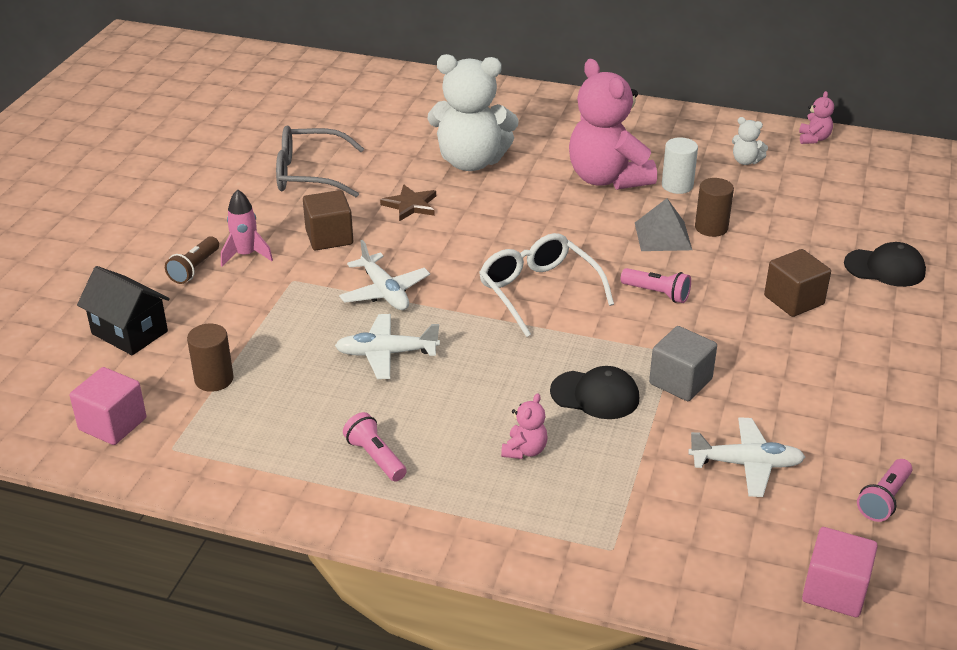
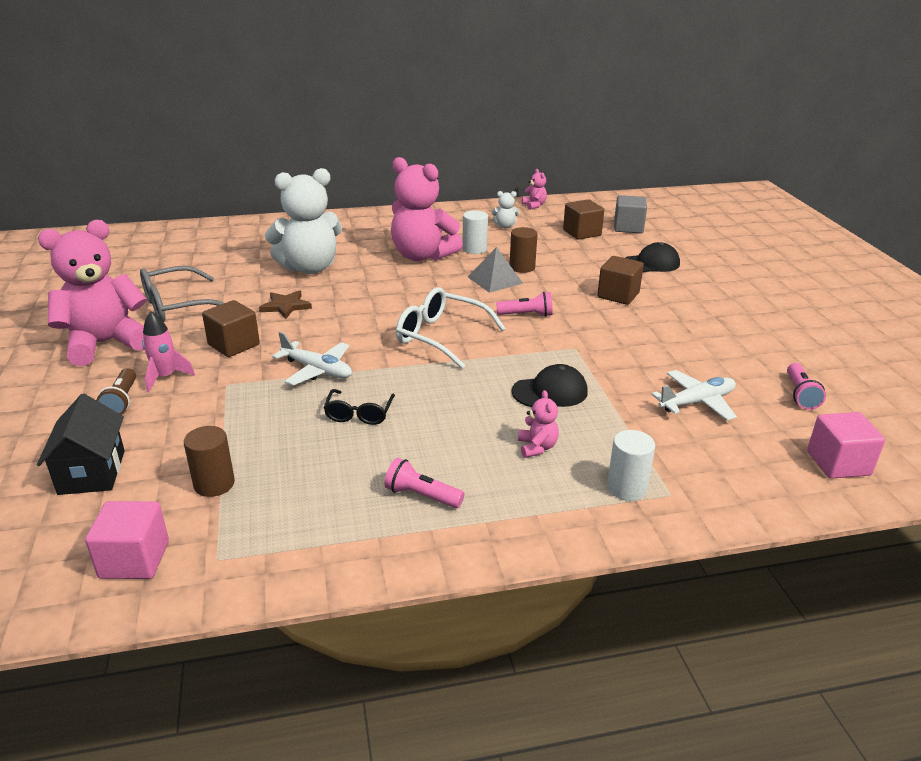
camera: 30 degrees left, 5 degrees down
black house [77,266,170,355] -> black house turned 75 degrees clockwise [37,394,125,495]
white plane [335,314,440,379] -> black glasses [324,389,395,425]
grey cube [649,326,717,401] -> grey cube moved to [614,195,647,233]
none -> pink teddy bear [38,220,147,366]
none -> brown cube [563,199,604,240]
none -> white cylinder [607,430,655,501]

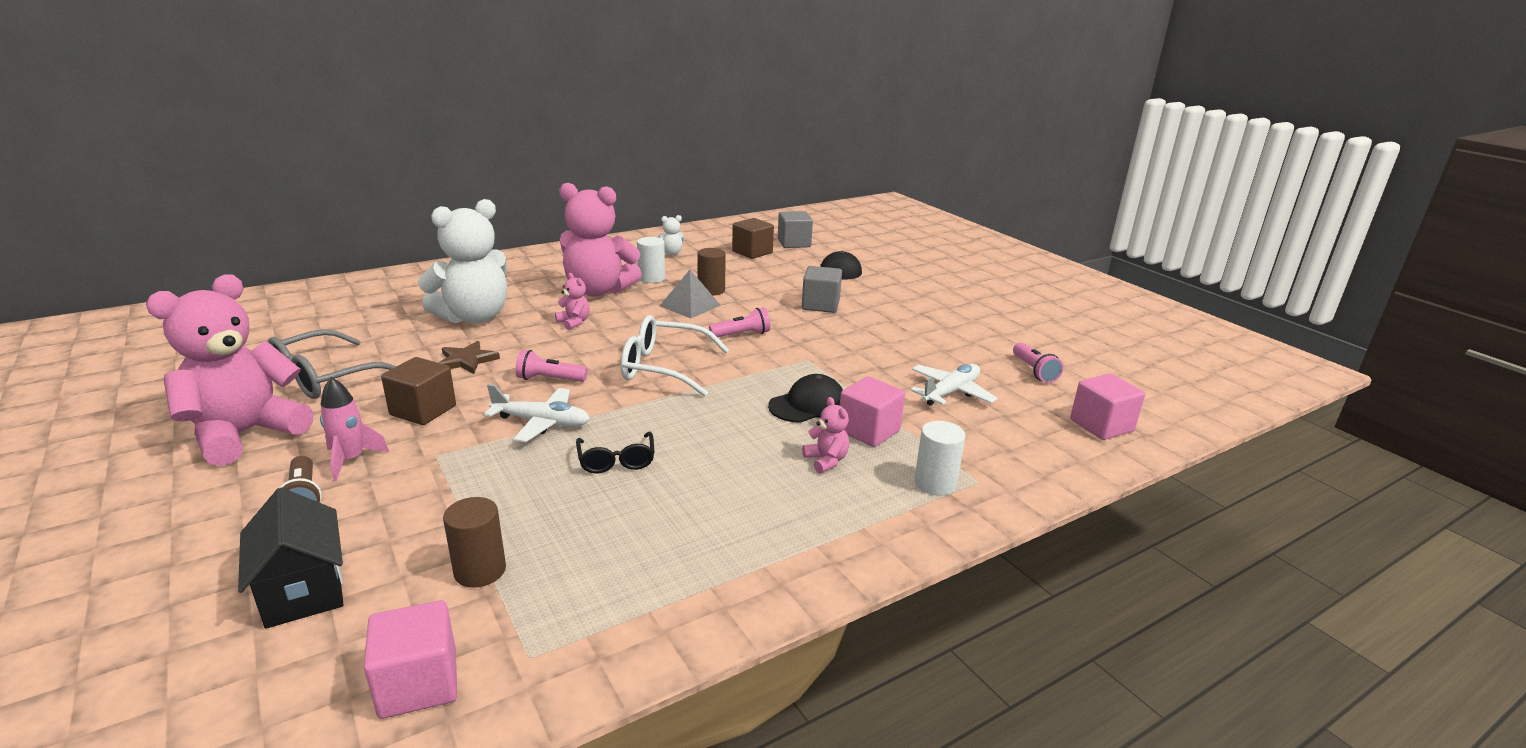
camera: 20 degrees left, 5 degrees down
pink flashlight [384,458,464,508] -> pink flashlight moved to [516,350,588,382]
pink teddy bear [522,169,547,210] -> pink teddy bear moved to [555,273,590,330]
brown cube [597,256,644,305] -> grey cube [802,266,842,313]
none -> pink cube [840,376,905,447]

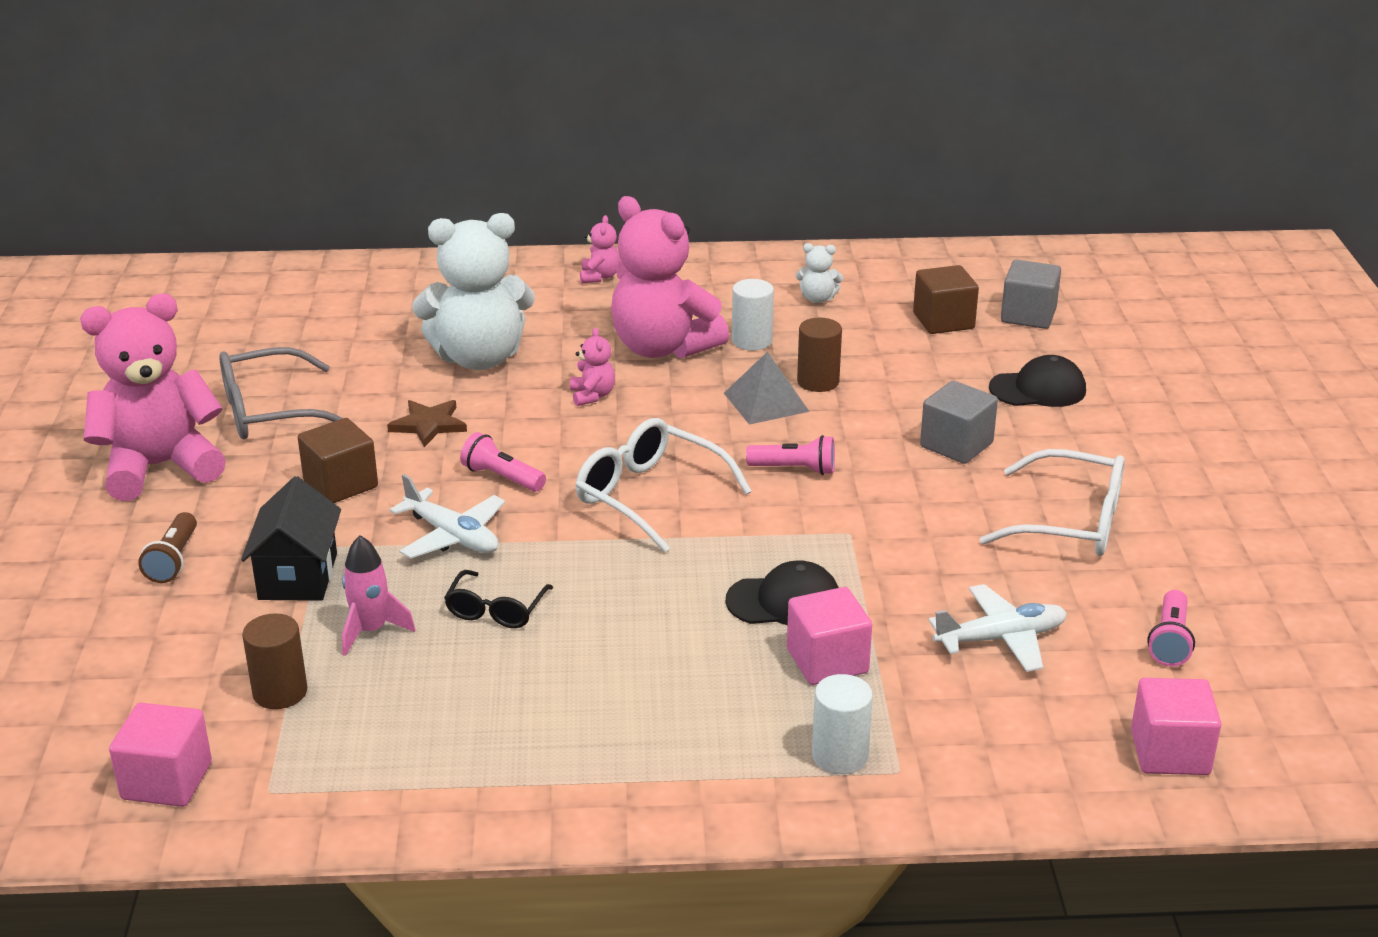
camera: 30 degrees right, 5 degrees up
black house [238,488,344,629] -> black house moved to [241,476,341,601]
pink rocket [320,377,389,481] -> pink rocket moved to [342,535,416,656]
pink teddy bear [802,397,849,473] -> pink teddy bear moved to [580,215,620,283]
none -> white glasses [979,449,1125,556]

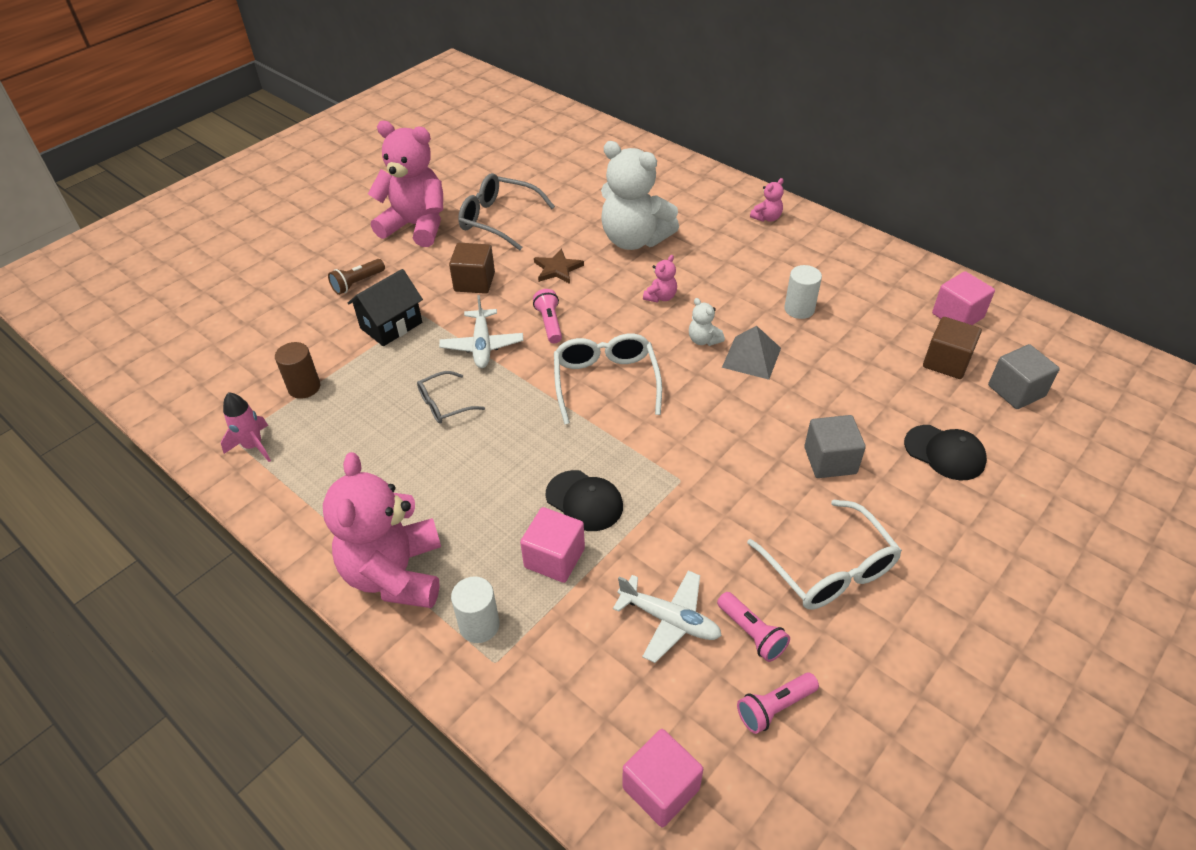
camera: 45 degrees right, 15 degrees up
pink cube [109,703,212,807] -> pink cube moved to [932,271,995,325]
pink rocket [342,535,416,656] -> pink rocket moved to [221,392,271,462]
black glasses [444,570,553,628] -> grey glasses [417,371,485,424]
pink teddy bear [611,196,729,359] -> pink teddy bear moved to [323,452,441,608]
pink flashlight [746,435,835,475] -> pink flashlight moved to [717,592,790,662]
white teddy bear [796,243,843,303] -> white teddy bear moved to [689,298,725,346]
brown cylinder [797,318,842,392] -> none

